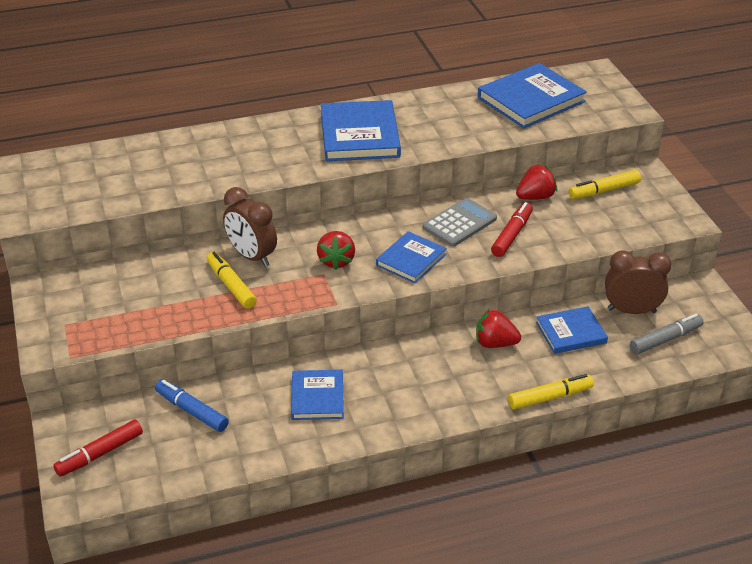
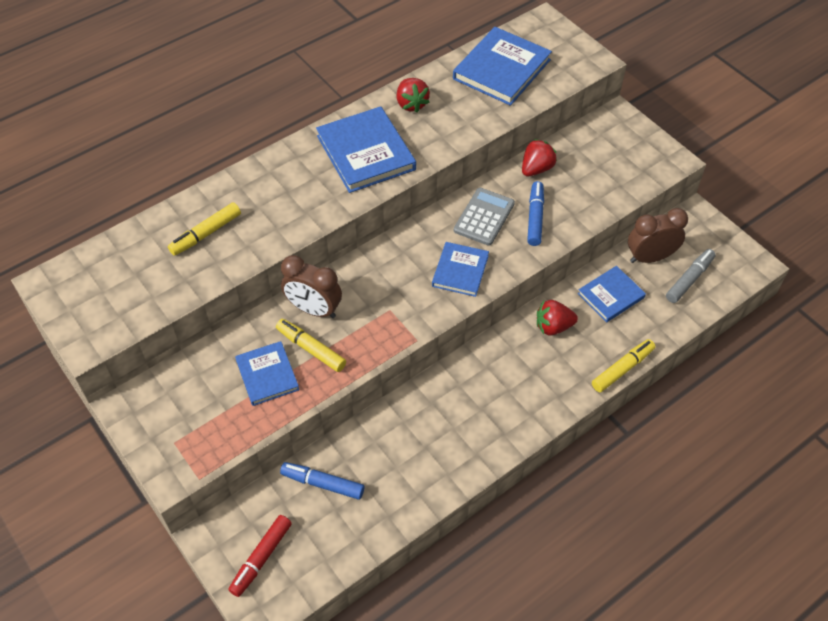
camera: 20 degrees left, 15 degrees up
blue book [291,370,344,420] -> blue book moved to [235,341,299,406]
red strawberry [317,231,355,270] -> red strawberry moved to [397,78,430,113]
red marker [491,202,533,257] -> blue marker [527,181,544,246]
yellow marker [569,170,641,199] -> yellow marker moved to [168,202,241,256]

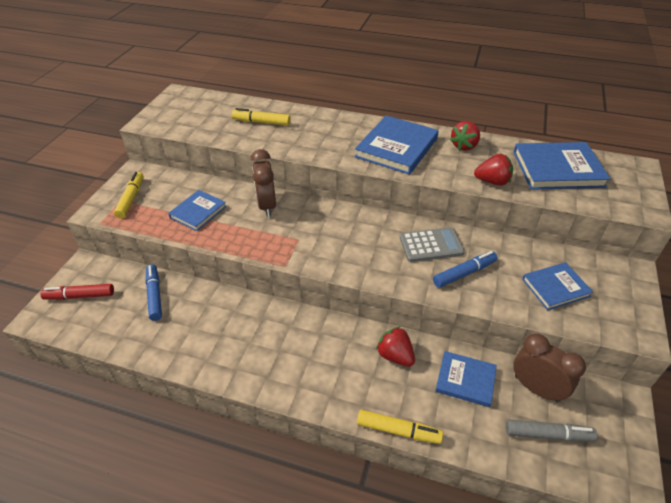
camera: 55 degrees right, 10 degrees down
yellow marker [276,319,346,372] -> yellow marker moved to [114,172,144,219]
blue book [432,242,489,297] -> blue book moved to [522,262,593,310]
red strawberry [522,139,557,176] -> red strawberry moved to [474,154,513,186]

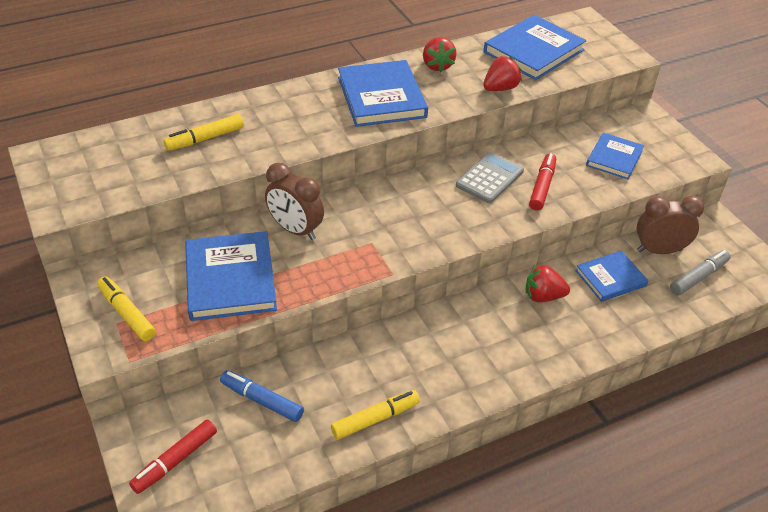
camera: 45 degrees left, 0 degrees up
blue book [168,190,227,231] -> blue book [185,231,277,321], size x1.64
yellow marker [357,410,443,444] -> yellow marker moved to [331,390,420,439]
blue marker [433,251,498,288] -> red marker [529,153,556,211]

